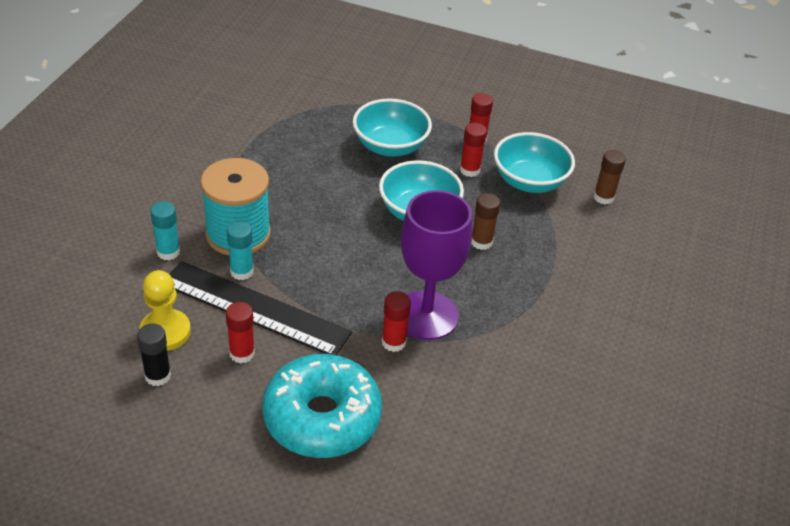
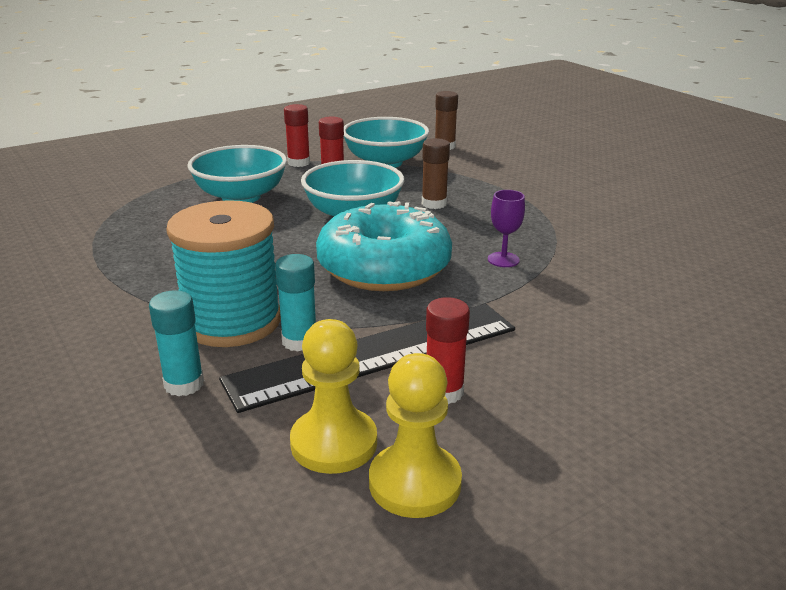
camera: 50 degrees left, 15 degrees down
black glue stick [137,324,171,386] -> yellow pawn [369,353,462,518]
turquoise donut [262,354,382,458] -> turquoise donut moved to [316,201,452,291]
red glue stick [382,291,411,352] -> none
purple goblet [401,190,472,340] -> purple goblet [488,190,525,267], size x0.40

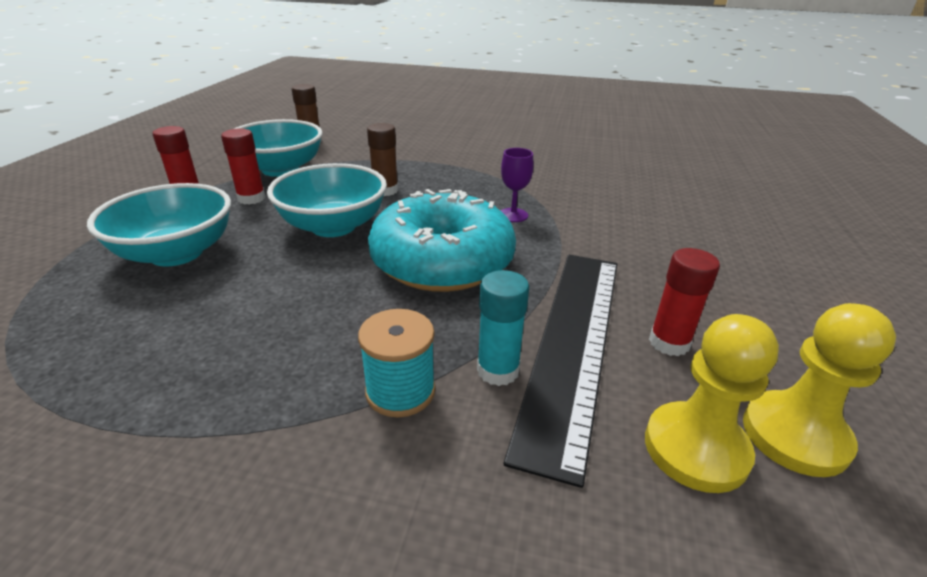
camera: 45 degrees left, 5 degrees up
turquoise glue stick [149,290,204,396] -> none
turquoise spool [166,200,281,347] -> turquoise spool [358,309,435,418], size x0.54

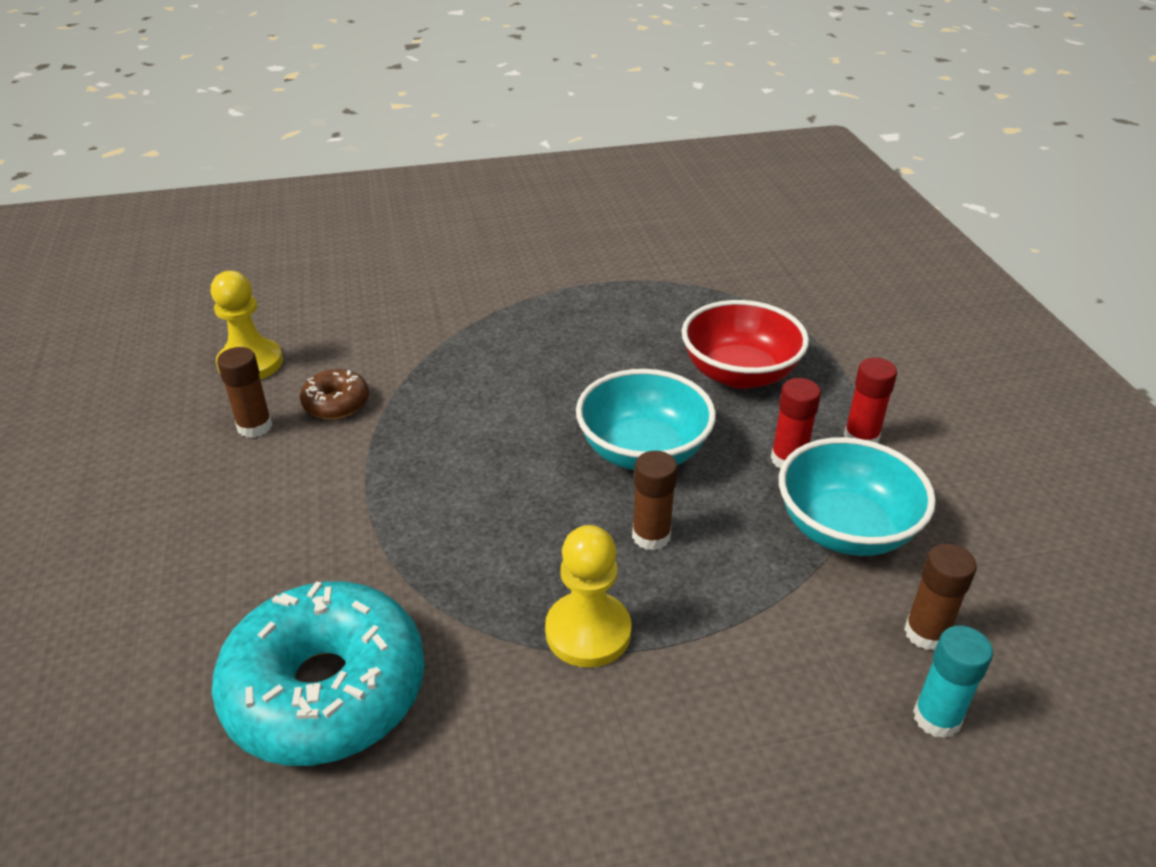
camera: 155 degrees right, 5 degrees up
turquoise bowl [87,183,231,266] -> red bowl [682,300,809,389]
turquoise spool [358,309,435,418] -> none
turquoise donut [368,189,516,292] -> turquoise donut moved to [212,581,425,766]
turquoise glue stick [477,270,529,386] -> turquoise glue stick moved to [913,626,993,739]
purple goblet [501,148,533,222] -> none
black ruler [504,255,617,488] -> brown donut [300,369,369,419]
red glue stick [649,248,720,356] -> brown glue stick [217,347,272,438]
yellow pawn [743,303,896,477] -> yellow pawn moved to [545,525,632,668]

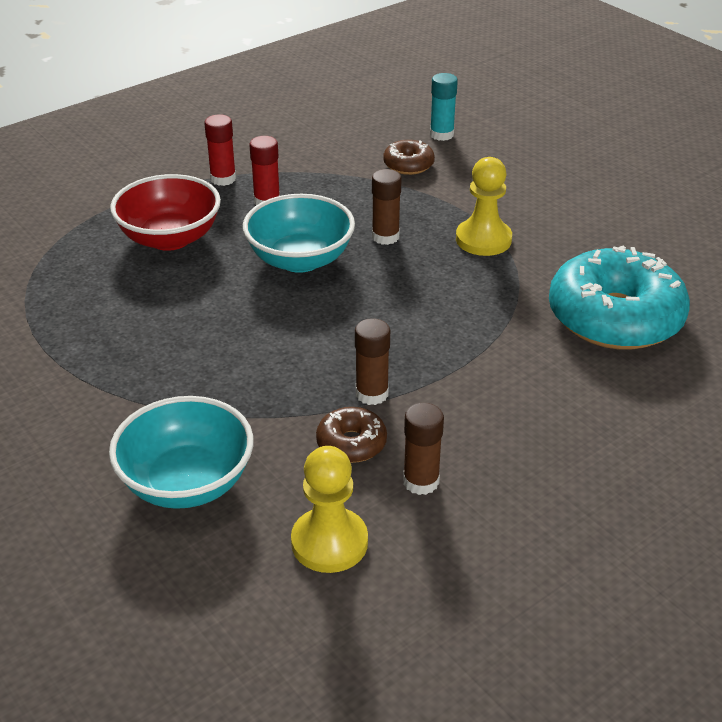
camera: 115 degrees left, 0 degrees up
turquoise bowl [779,437,936,556] -> turquoise bowl moved to [109,396,254,509]
brown glue stick [904,544,977,650] -> brown glue stick moved to [355,318,390,405]
none -> brown donut [383,140,435,175]

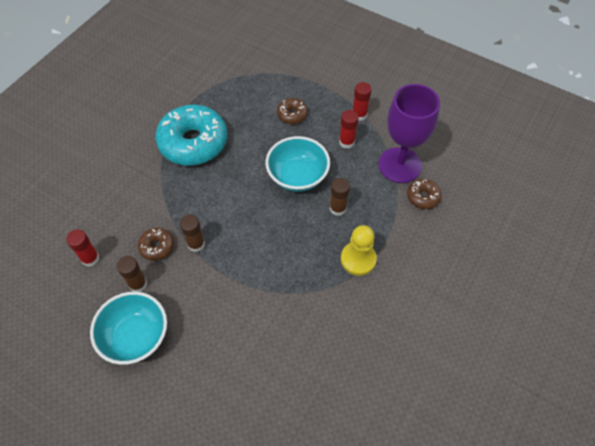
camera: 70 degrees right, 20 degrees up
turquoise bowl [109,396,254,509] -> turquoise bowl moved to [90,291,167,365]
red bowl [110,174,221,251] -> brown donut [277,98,308,124]
yellow pawn [291,446,368,573] -> red glue stick [66,229,100,267]
turquoise glue stick [430,73,458,141] -> none
turquoise donut [549,246,690,350] -> turquoise donut moved to [155,104,227,166]
none -> purple goblet [379,84,440,183]

